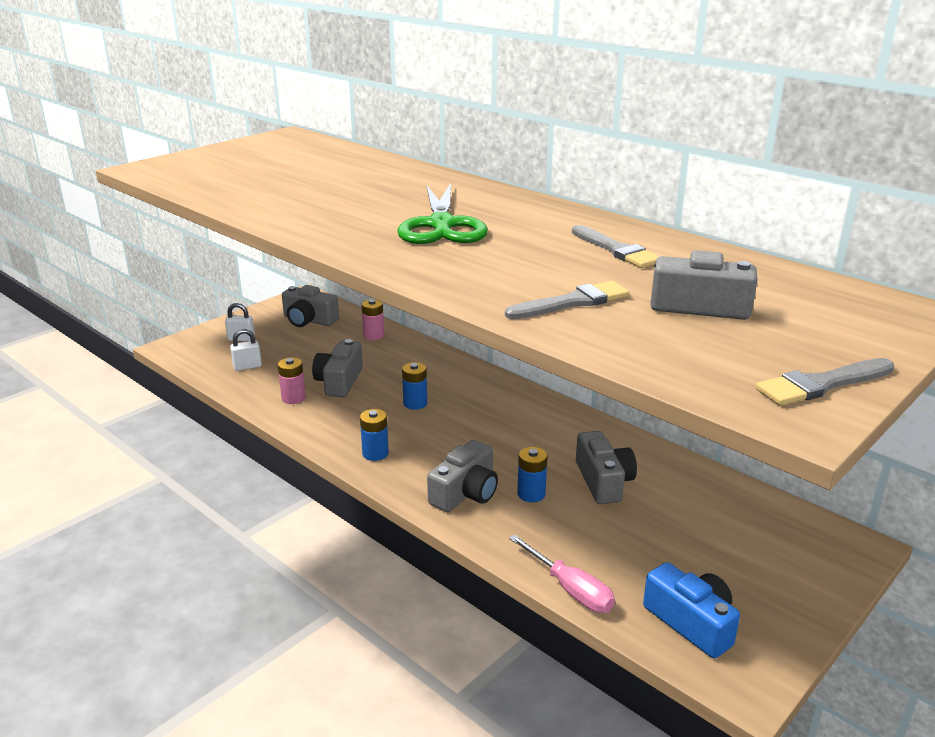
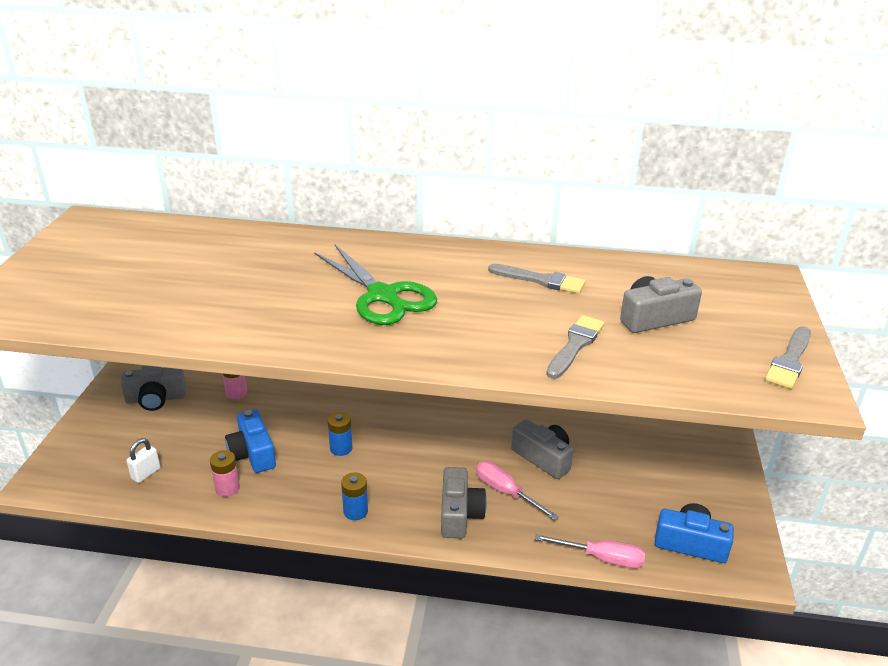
camera: 35 degrees left, 5 degrees up
white padlock [225,303,255,341] -> none
grey camera [312,339,363,397] -> blue camera [225,410,276,473]
blue battery [517,447,548,502] -> pink screwdriver [476,461,559,520]

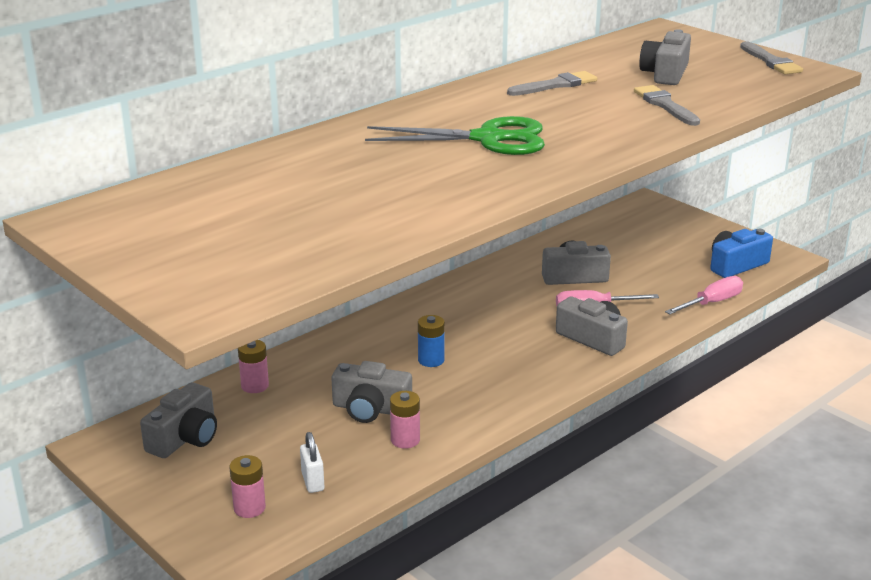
camera: 50 degrees left, 5 degrees down
blue camera [225,410,276,473] -> grey camera [332,361,412,423]
blue battery [341,472,368,520] -> none
none -> pink battery [229,455,266,518]

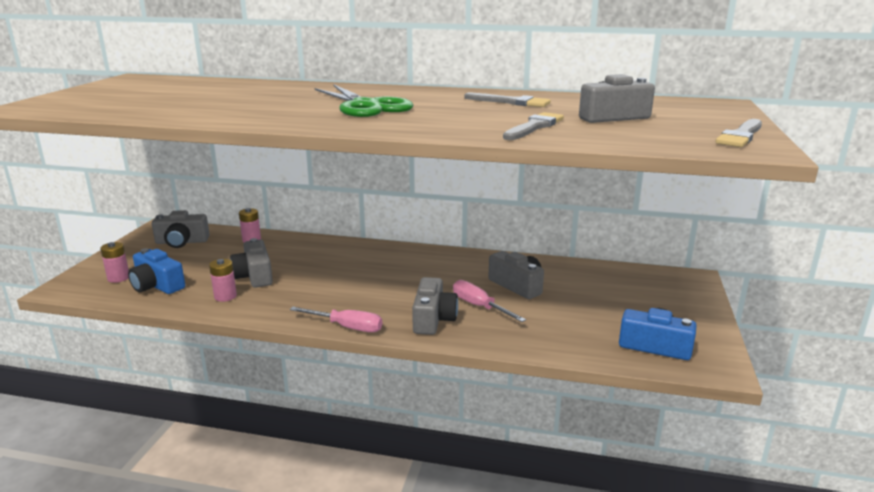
camera: 55 degrees right, 5 degrees down
white padlock [300,432,324,493] -> blue camera [128,248,185,294]
blue battery [418,315,445,367] -> none
pink screwdriver [665,276,743,314] -> pink screwdriver moved to [290,307,382,332]

